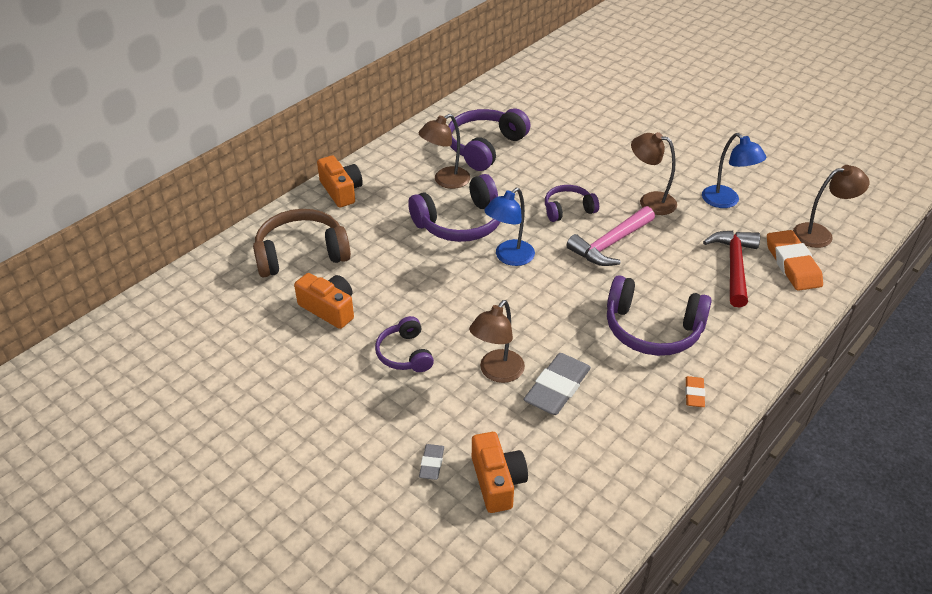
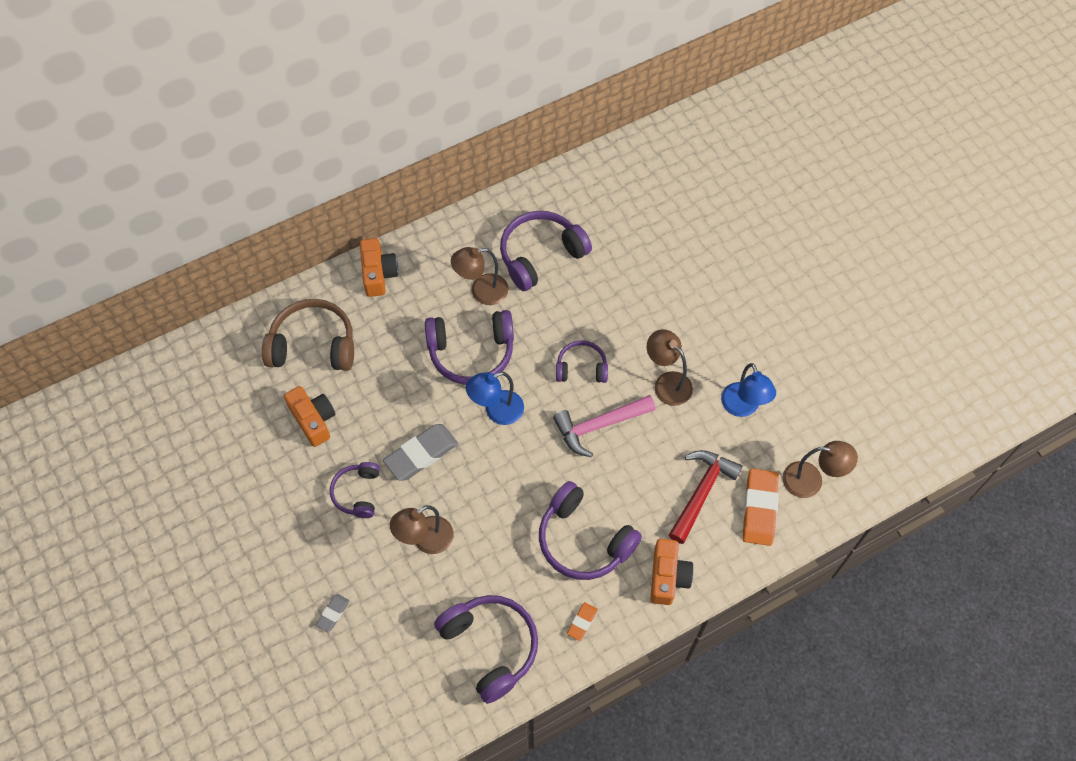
camera: 20 degrees right, 20 degrees up
orange camera [472,432,528,513] -> orange camera moved to [650,539,694,605]
grey eraser [524,353,591,415] -> grey eraser moved to [383,424,458,481]
none -> purple headphones [434,595,538,704]

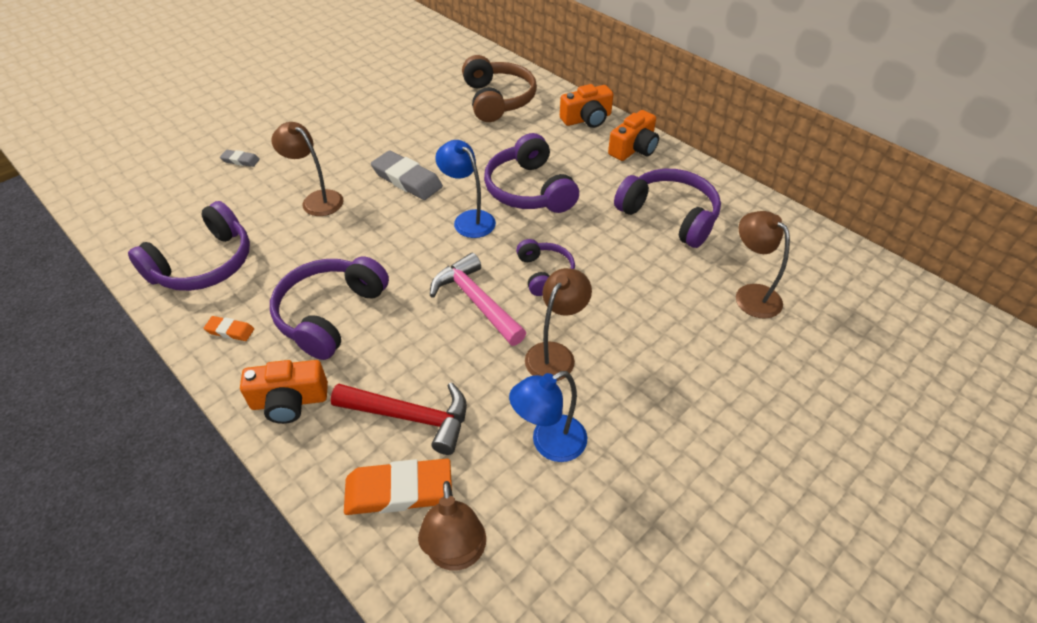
camera: 75 degrees right, 15 degrees down
orange camera [284,386,335,447] -> orange camera moved to [608,110,659,161]
purple headphones [330,462,380,518] -> none
brown lamp [451,247,508,305] -> brown lamp moved to [736,211,790,319]

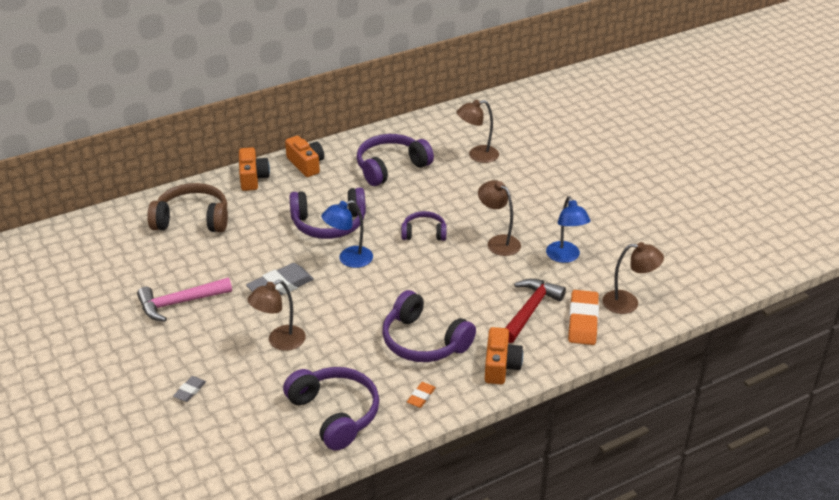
camera: 75 degrees left, 10 degrees down
pink hammer [430,253,526,346] -> pink hammer moved to [137,277,232,322]

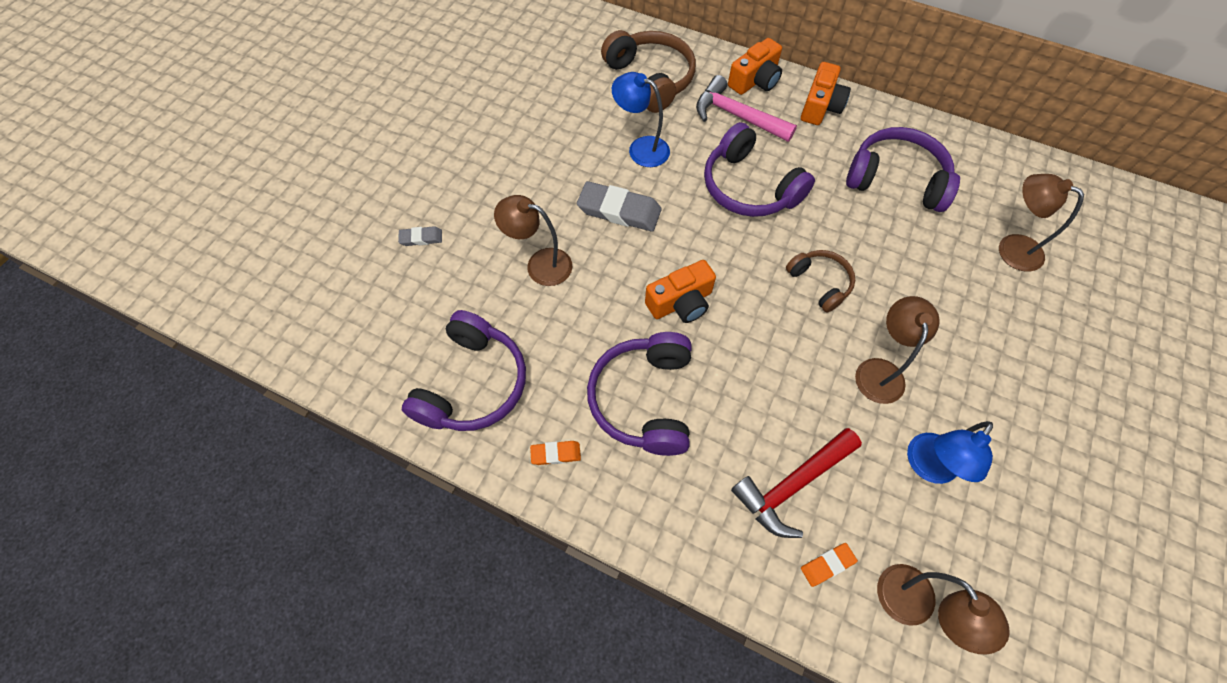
camera: 55 degrees right, 25 degrees up
pink hammer [137,277,232,322] -> pink hammer moved to [696,75,797,142]
blue lamp [321,200,373,268] -> blue lamp moved to [612,72,670,167]
purple headphones [401,211,447,241] -> brown headphones [786,250,855,313]
orange camera [485,327,523,384] -> orange camera moved to [645,260,716,323]
red hammer [505,279,566,343] -> red hammer turned 150 degrees clockwise [731,428,862,538]
orange eraser [568,290,599,345] -> orange eraser [801,543,858,587], size x0.50

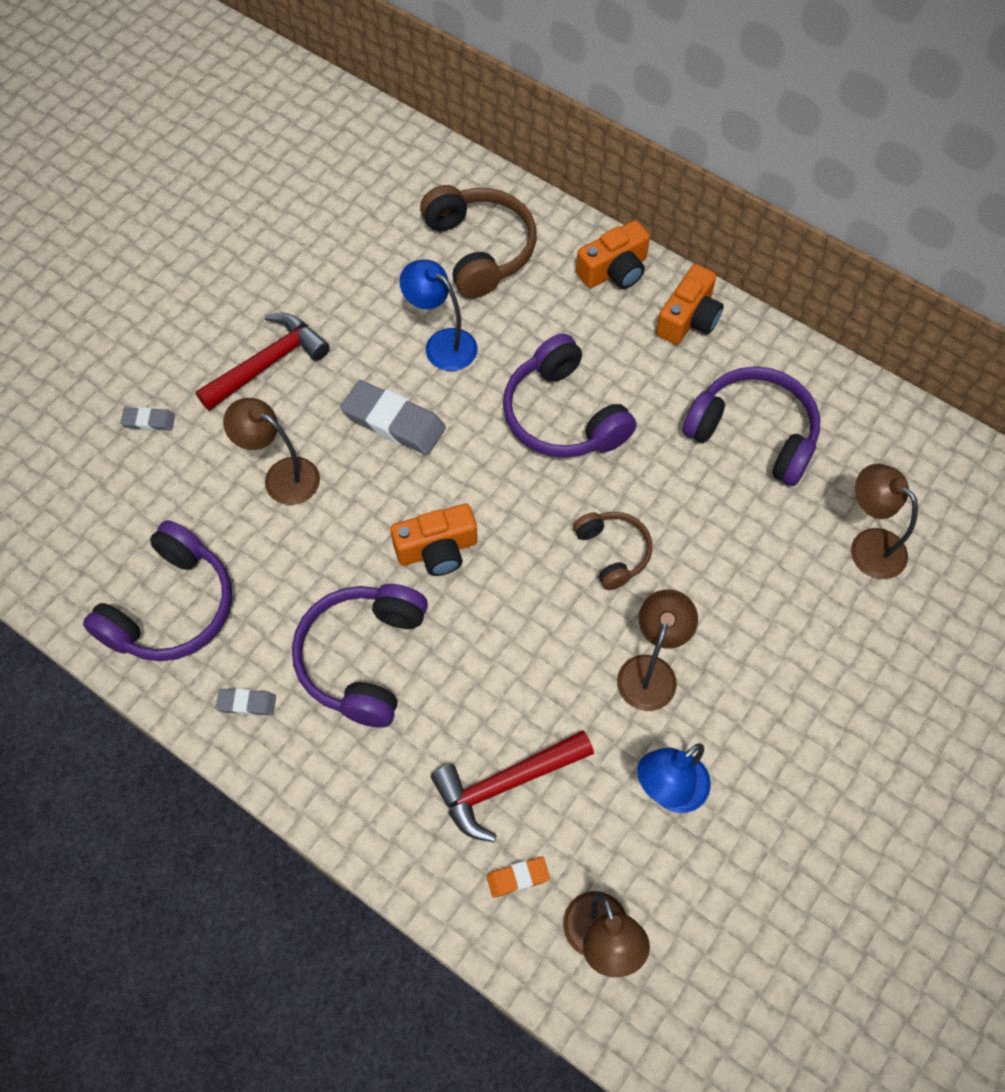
camera: 10 degrees right, 0 degrees up
orange eraser [530,441,581,465] -> grey eraser [216,689,276,716]
pink hammer [696,75,797,142] -> none
none -> red hammer [196,313,330,411]

